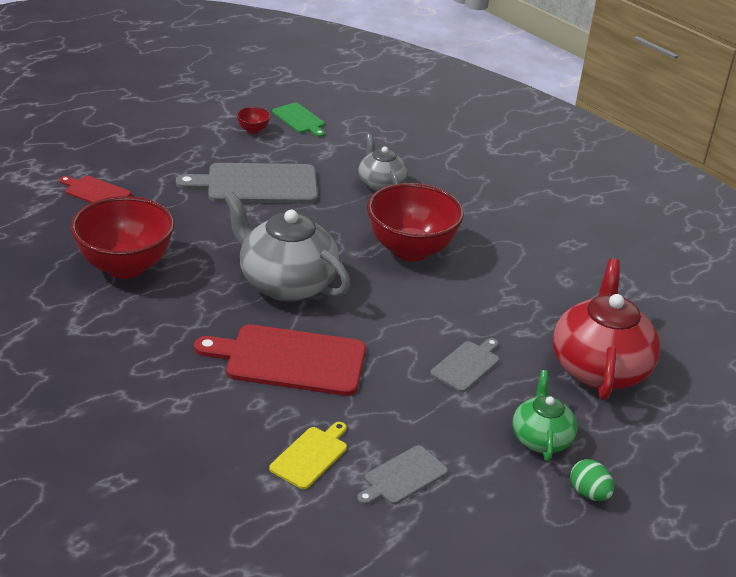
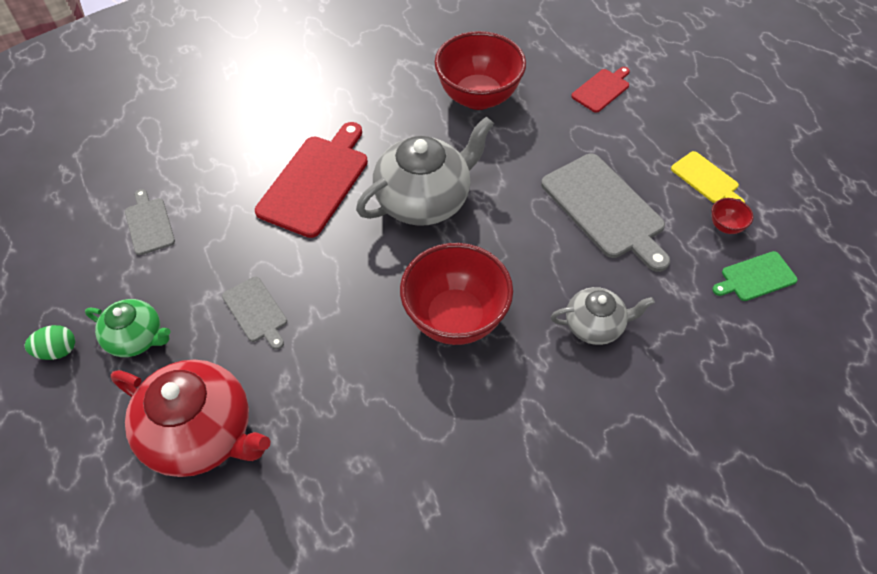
camera: 110 degrees right, 20 degrees up
grey cutting board [176,163,318,204] -> grey cutting board turned 135 degrees clockwise [541,154,670,272]
yellow cutting board [269,422,347,489] -> yellow cutting board moved to [671,151,745,203]

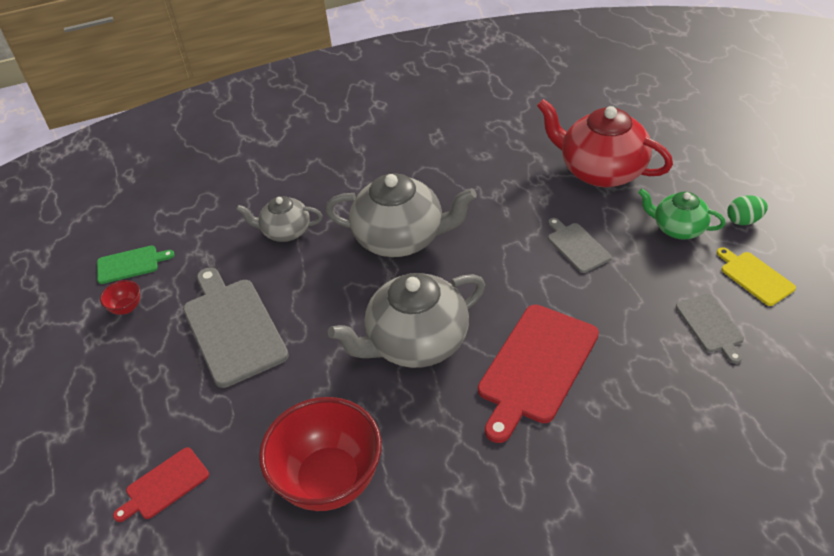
camera: 170 degrees left, 10 degrees down
red bowl [400,243,513,345] -> grey teapot [325,173,477,257]
yellow cutting board [671,151,745,203] -> yellow cutting board moved to [717,247,796,306]

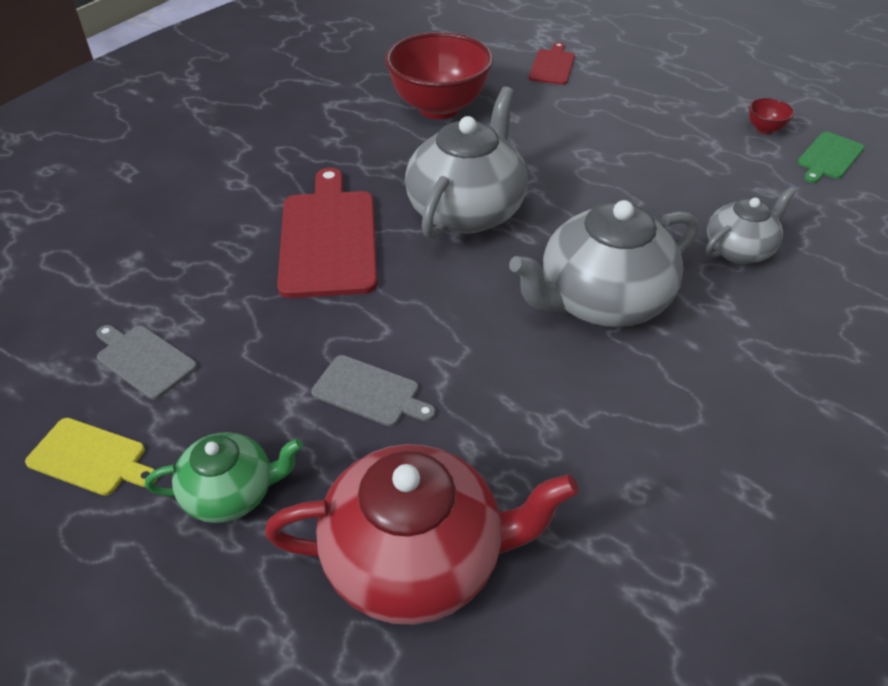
camera: 140 degrees right, 0 degrees up
grey cutting board [183,267,289,388] -> none
green egg [727,195,768,225] -> none

